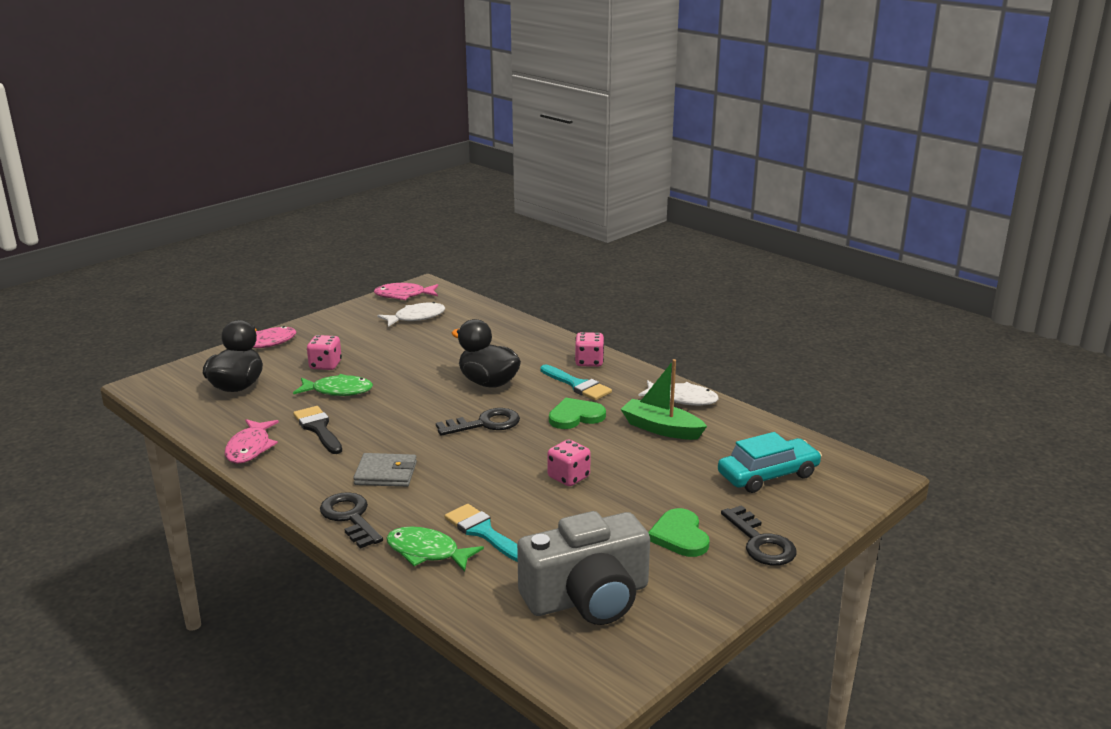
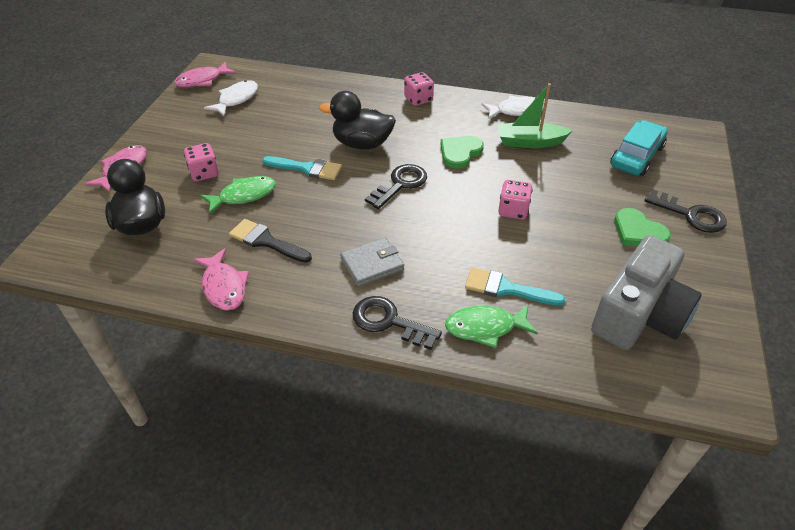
camera: 30 degrees left, 20 degrees up
turquoise brush [540,365,612,400] -> turquoise brush moved to [262,156,342,180]

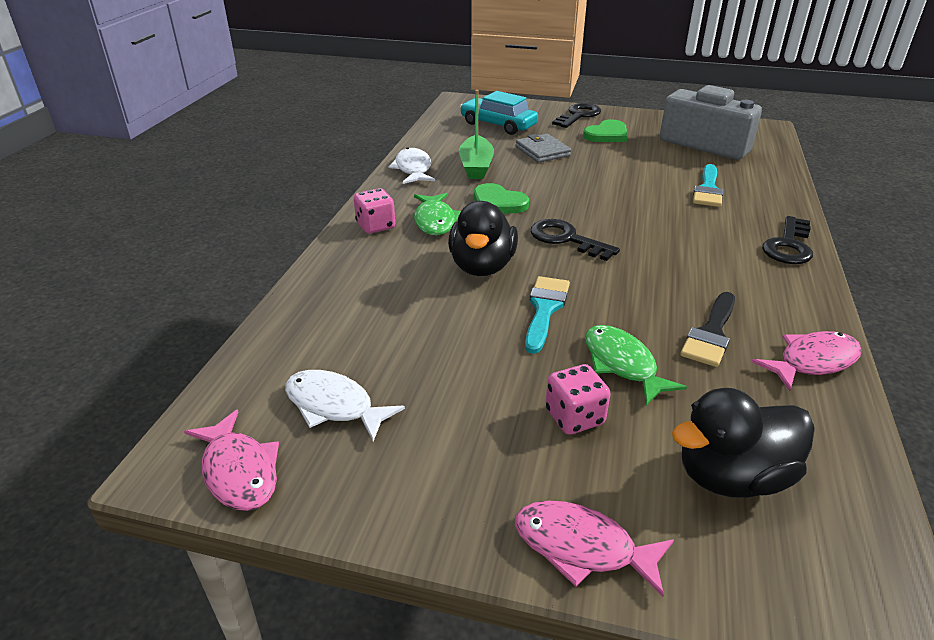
camera: 90 degrees left, 10 degrees down
grey wallet [340,237,404,287] -> grey wallet moved to [516,134,571,163]
green fish [445,304,538,348] -> green fish moved to [414,193,461,235]
pink dice [498,180,533,219] -> none

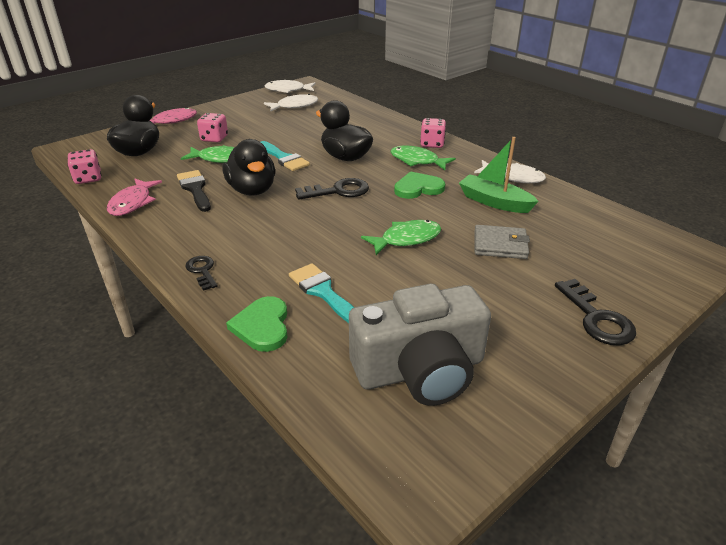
camera: 125 degrees right, 0 degrees up
pink fish [184,409,279,511] -> white fish [265,80,316,93]
turquoise car [460,91,538,135] -> none
green heart [583,119,627,142] -> green heart moved to [226,296,287,352]
black key [762,216,813,264] -> black key [186,256,218,291], size x0.63
none -> pink dice [67,149,101,184]
none -> black duck [222,139,275,196]
none -> green fish [361,220,441,255]

